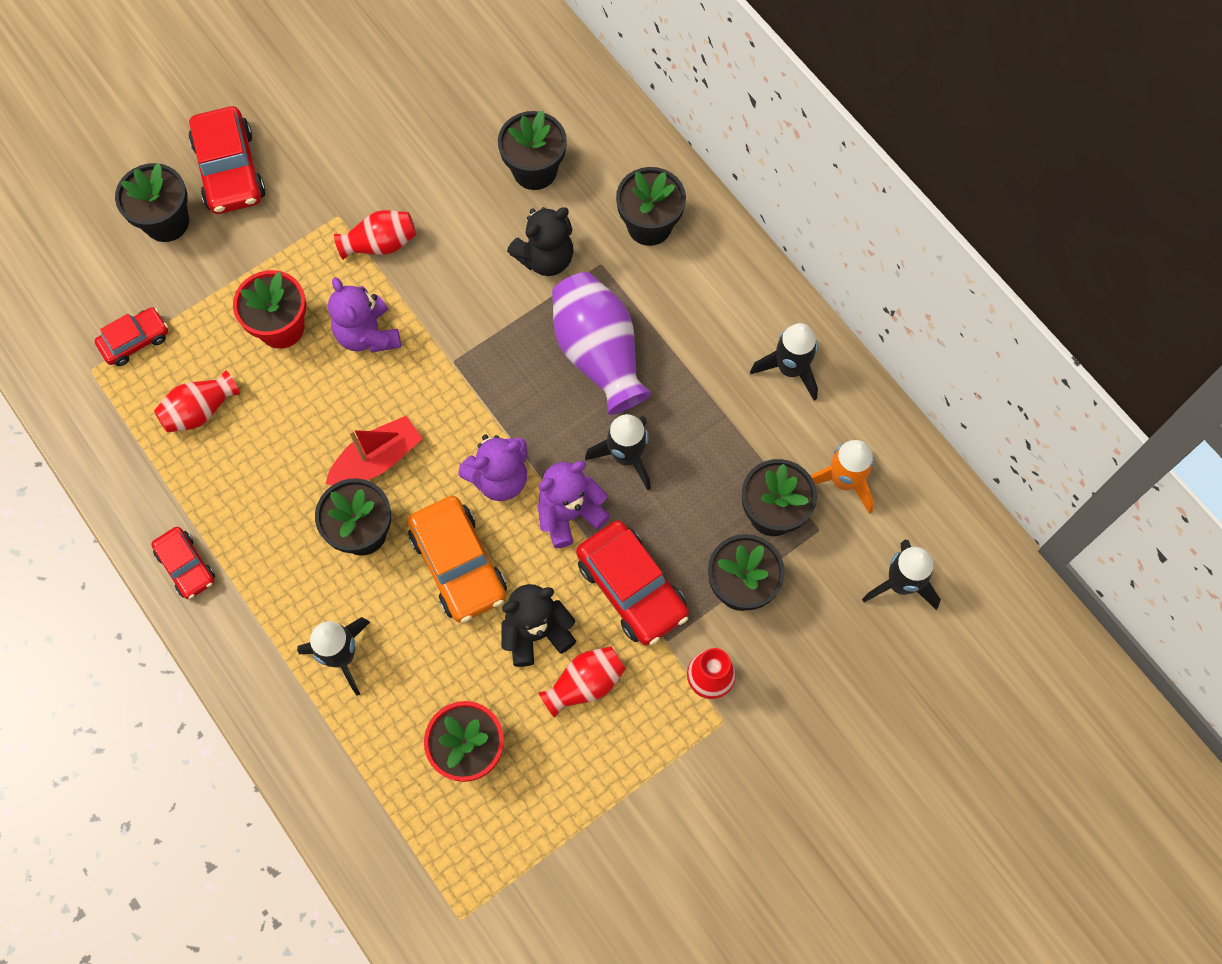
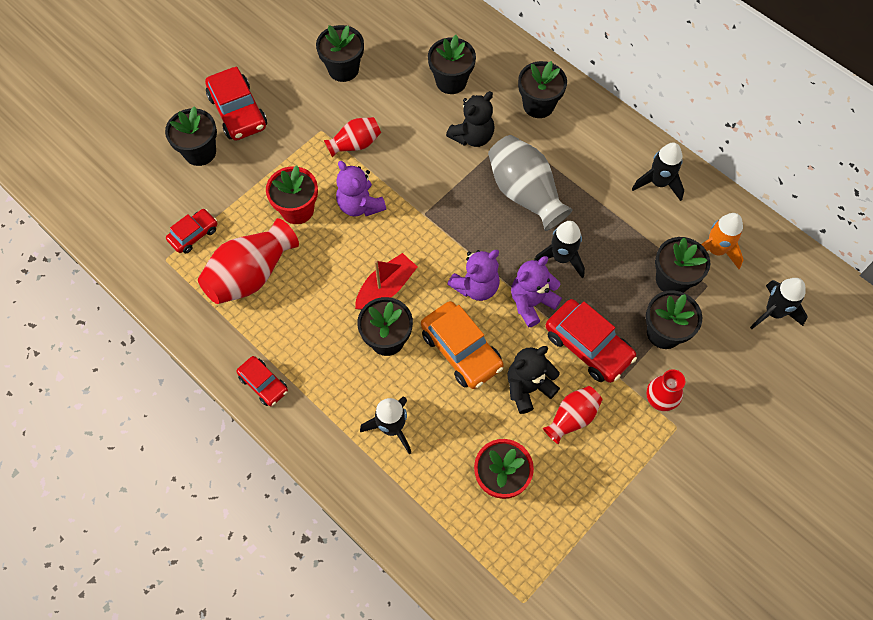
camera: 10 degrees left, 5 degrees down
red vase [154,370,240,433] -> red vase [198,218,299,304], size x1.72
purple vase [552,272,652,415] -> grey vase [488,135,573,231]
none -> black flower pot [316,25,364,82]

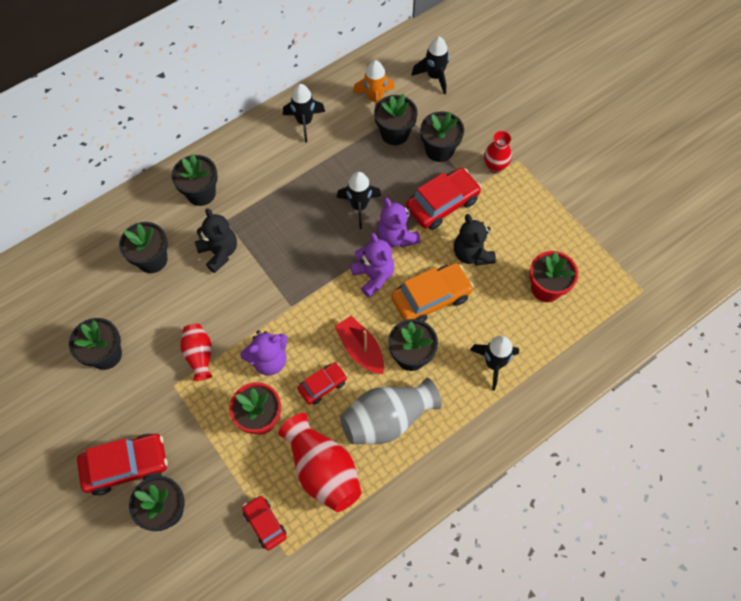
camera: 80 degrees left, 0 degrees up
red car [236,356,288,406] -> red car moved to [298,362,347,405]
grey vase [488,135,573,231] -> grey vase moved to [340,378,442,444]
red vase [543,386,602,444] -> none

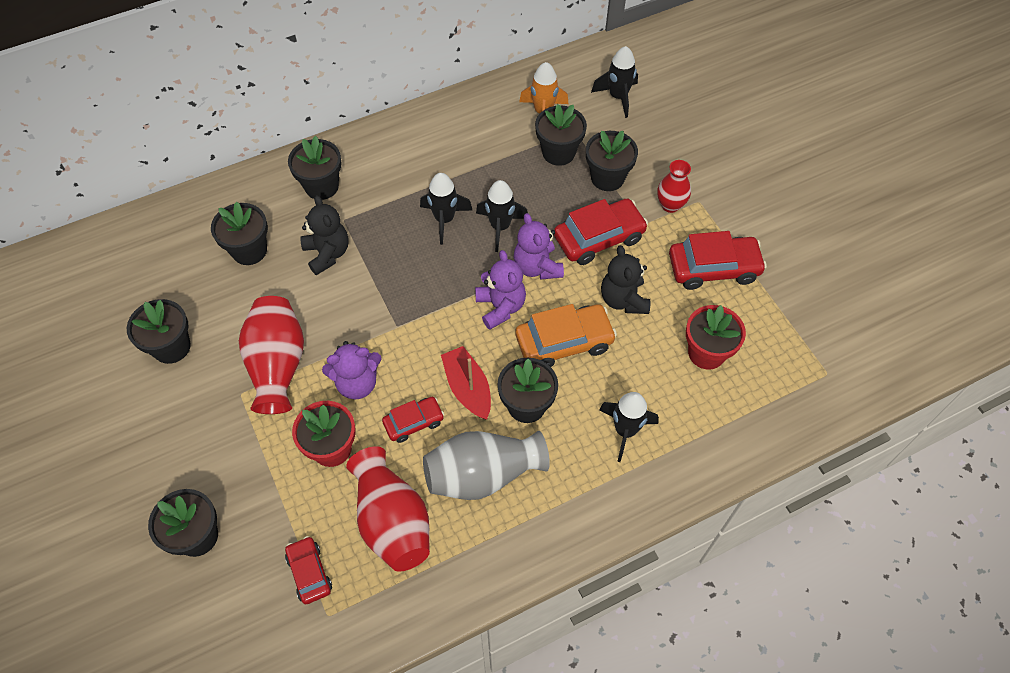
camera: 10 degrees right, 5 degrees down
red car [77,434,168,496] -> red car moved to [669,231,767,290]
red vase [180,324,212,381] -> red vase [239,296,304,414], size x1.72
black rocket [283,84,325,143] -> black rocket moved to [420,173,473,245]

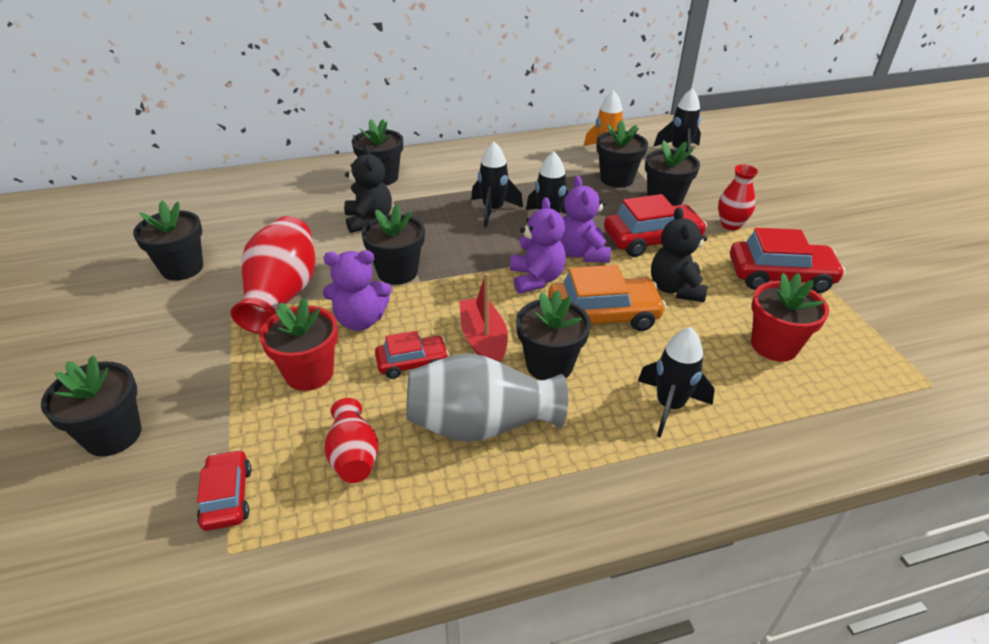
camera: 10 degrees right, 20 degrees down
black flower pot [211,202,268,265] -> black flower pot moved to [362,205,425,285]
red vase [346,446,430,572] -> red vase [324,398,379,483], size x0.58

